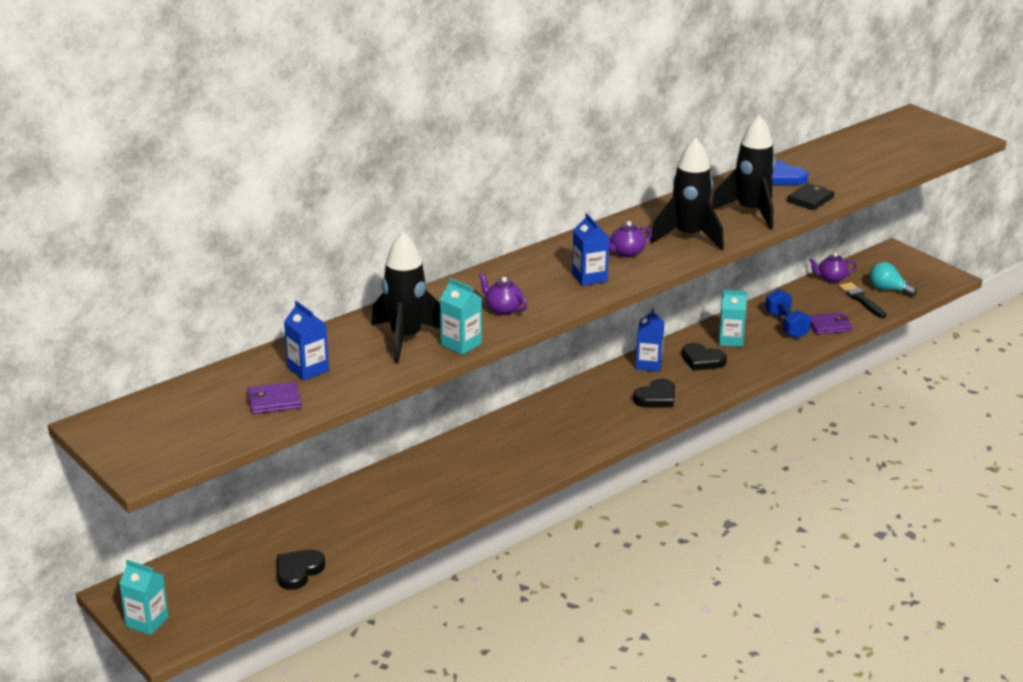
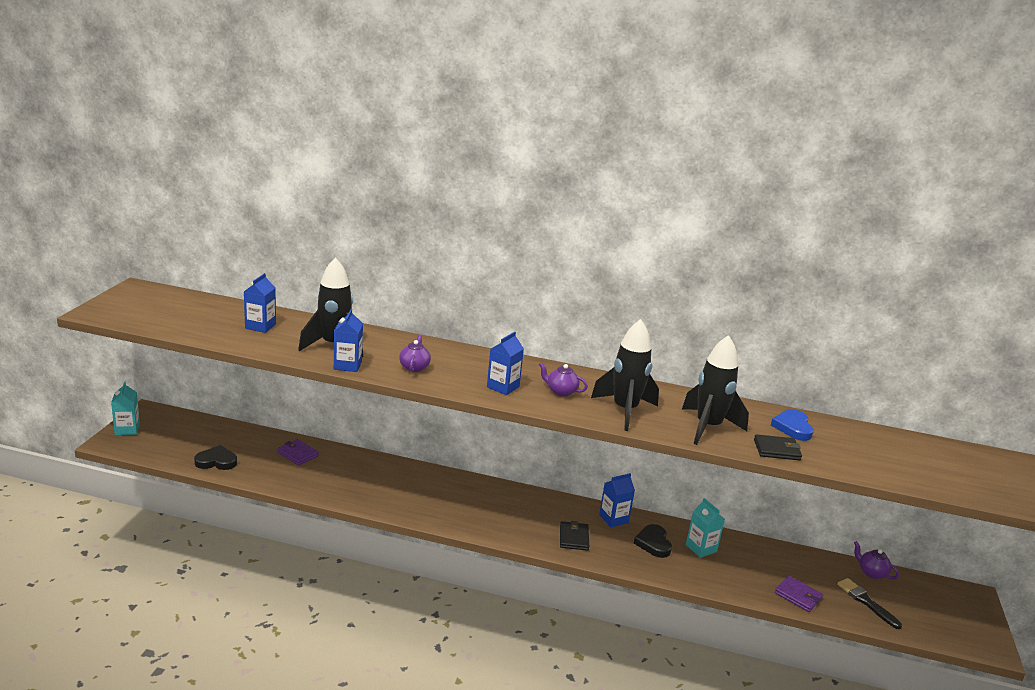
camera: 50 degrees right, 5 degrees down
purple wallet [247,382,302,414] -> purple wallet moved to [277,439,319,466]
turquoise carton [440,278,482,355] -> blue carton [334,309,363,372]
black heart [633,379,675,408] -> black wallet [560,521,589,551]
blue dumbbell [765,289,811,339] -> none
black brush [839,282,886,318] -> black brush turned 60 degrees counterclockwise [837,578,902,629]
turquoise light bulb [870,262,917,297] -> none

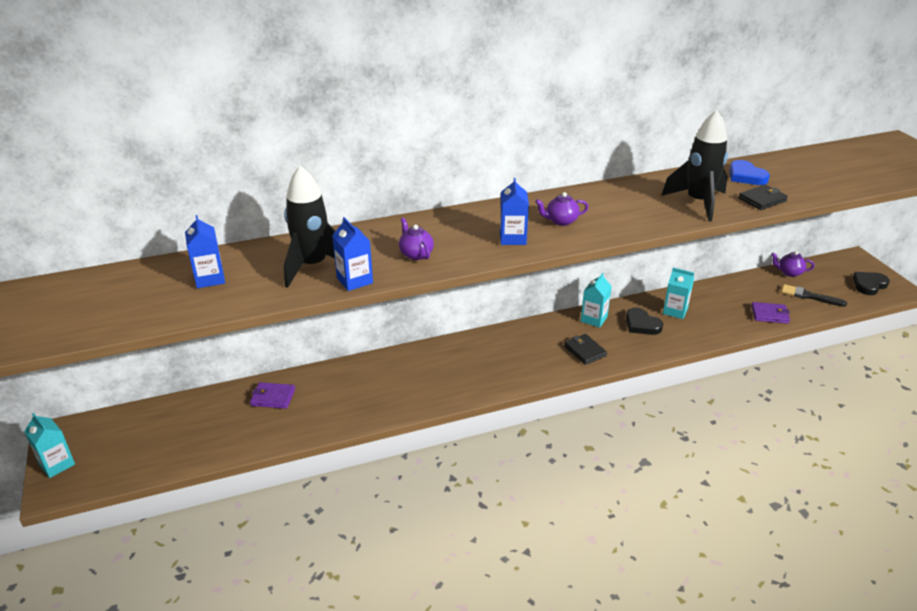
camera: 30 degrees left, 10 degrees up
black heart [194,445,237,470] -> black heart moved to [853,272,890,295]
black rocket [591,319,659,431] -> none
blue carton [599,473,635,527] -> turquoise carton [581,273,612,328]

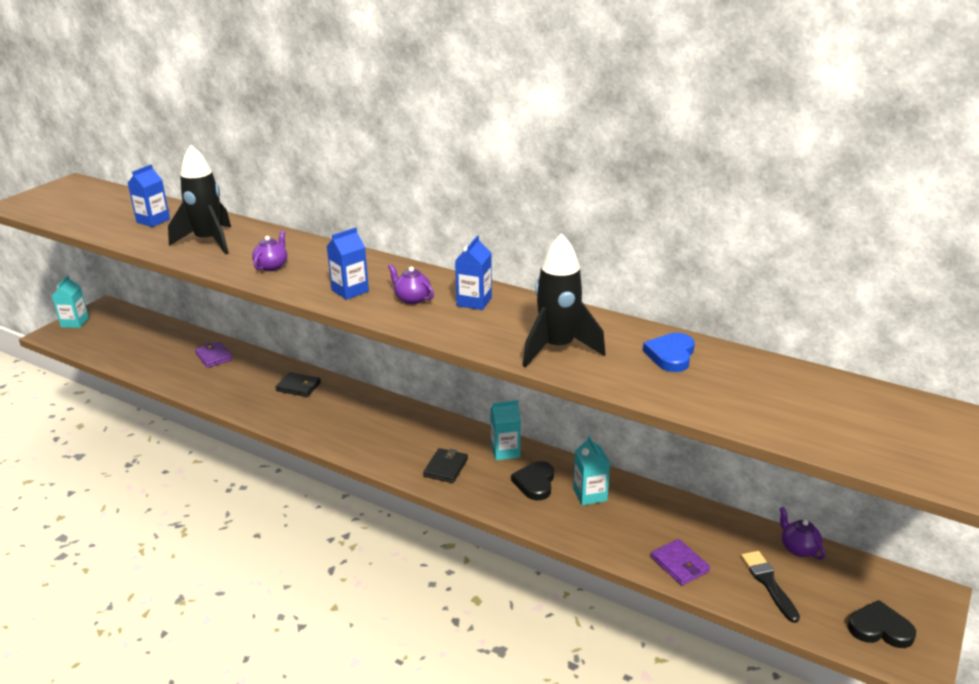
camera: 50 degrees right, 5 degrees down
blue carton [332,217,373,291] -> blue carton moved to [455,235,492,310]
black wallet [738,185,788,210] -> black wallet moved to [275,372,321,397]

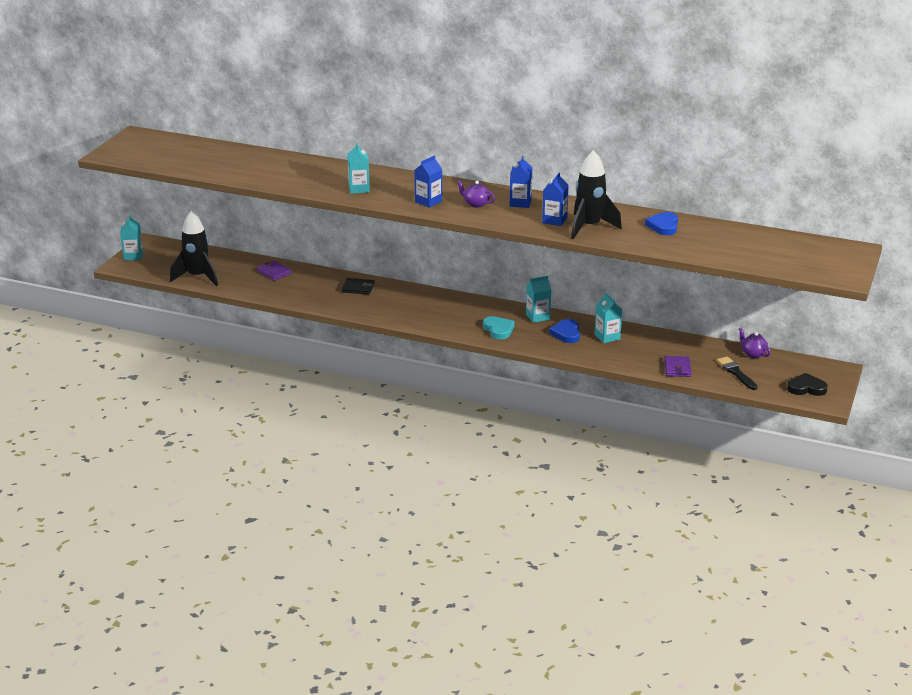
camera: 10 degrees left, 0 degrees up
blue carton [128,164,170,227] -> blue carton moved to [542,173,569,226]
black rocket [168,145,231,255] -> black rocket moved to [170,211,218,286]
purple teapot [252,231,287,271] -> turquoise carton [347,143,370,194]
black wallet [423,448,468,483] -> turquoise heart [483,316,515,340]
black heart [511,461,554,500] -> blue heart [549,319,580,343]
purple wallet [651,539,710,585] -> purple wallet turned 45 degrees clockwise [664,356,692,377]

